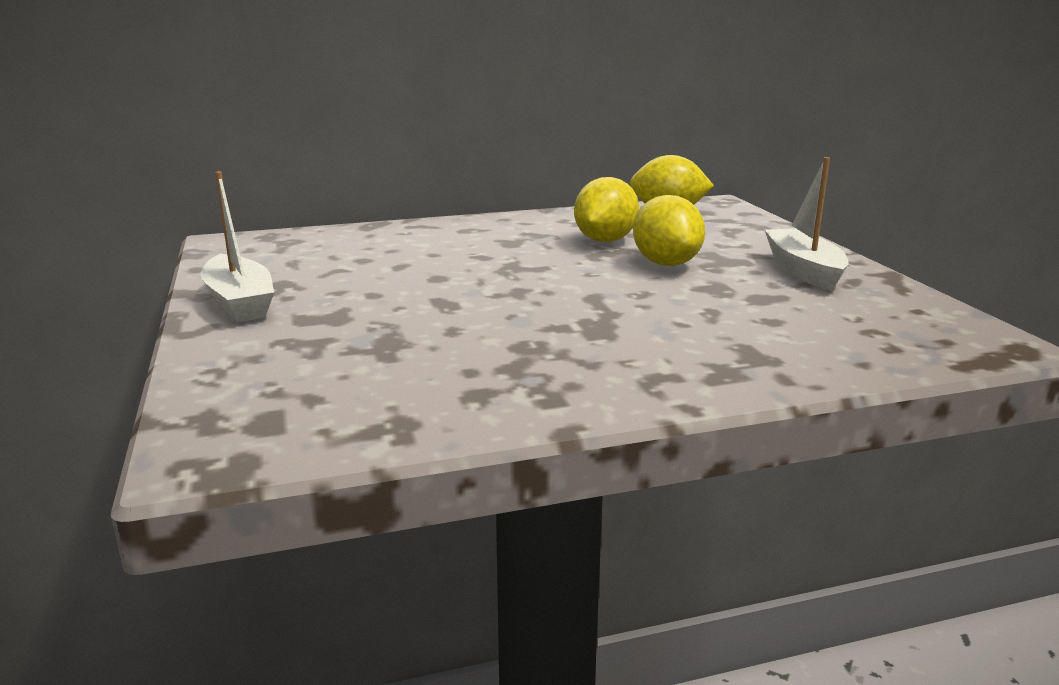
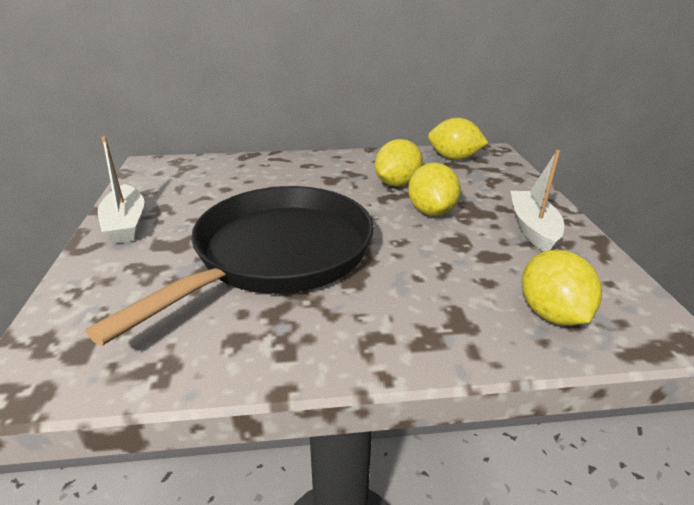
camera: 10 degrees right, 10 degrees up
none -> black pan [85,186,374,346]
none -> yellow lemon [522,249,602,326]

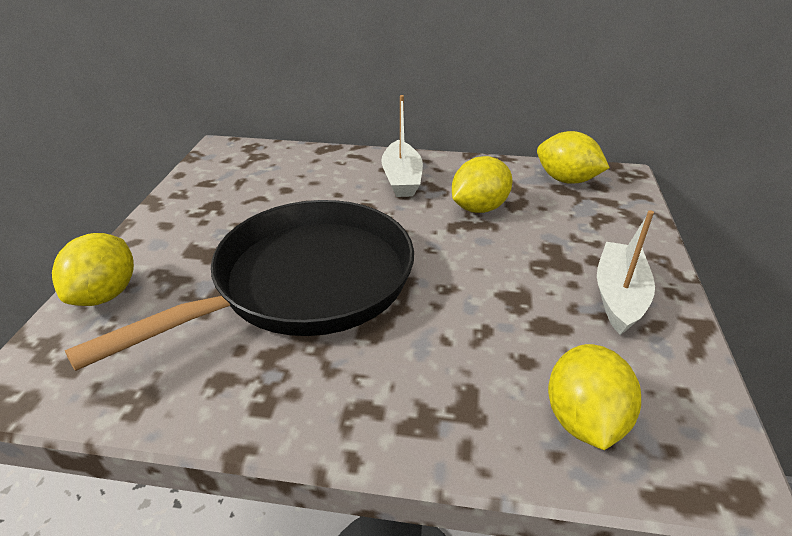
camera: 15 degrees right, 5 degrees up
white boat [98,136,144,244] -> white boat moved to [381,95,423,197]
yellow lemon [408,163,461,216] -> yellow lemon moved to [52,233,134,306]

